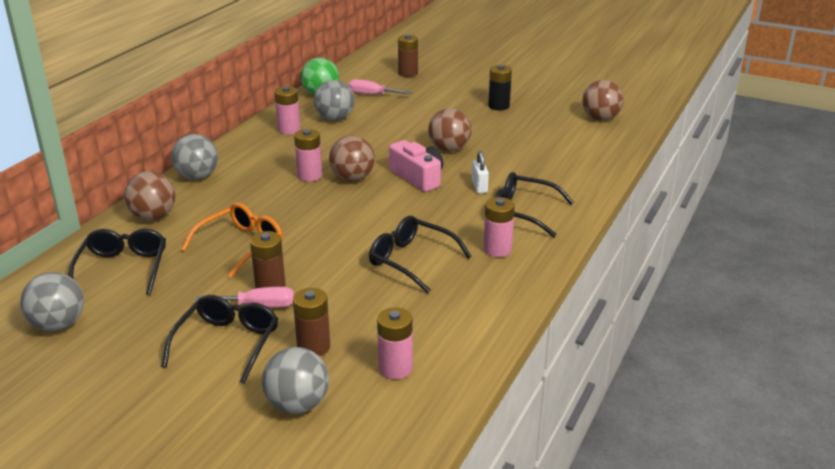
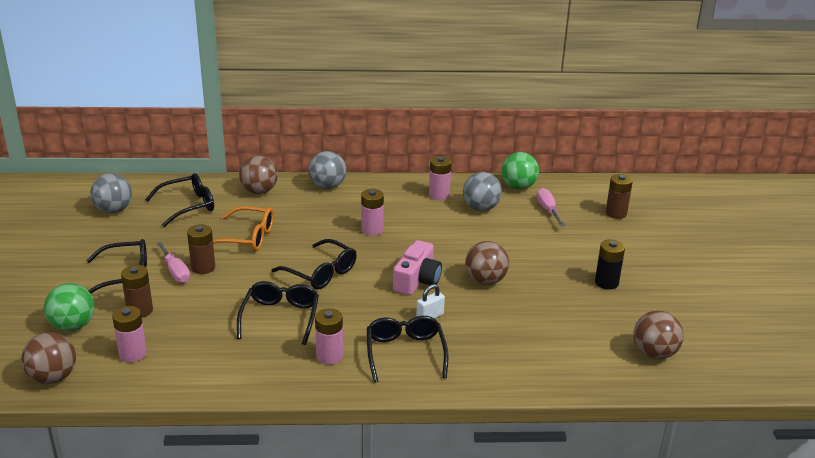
camera: 60 degrees right, 0 degrees up
grey ball [262,347,329,414] -> green ball [44,283,94,331]
brown ball [329,135,375,181] -> brown ball moved to [21,332,76,384]
none -> black glasses [271,239,357,290]

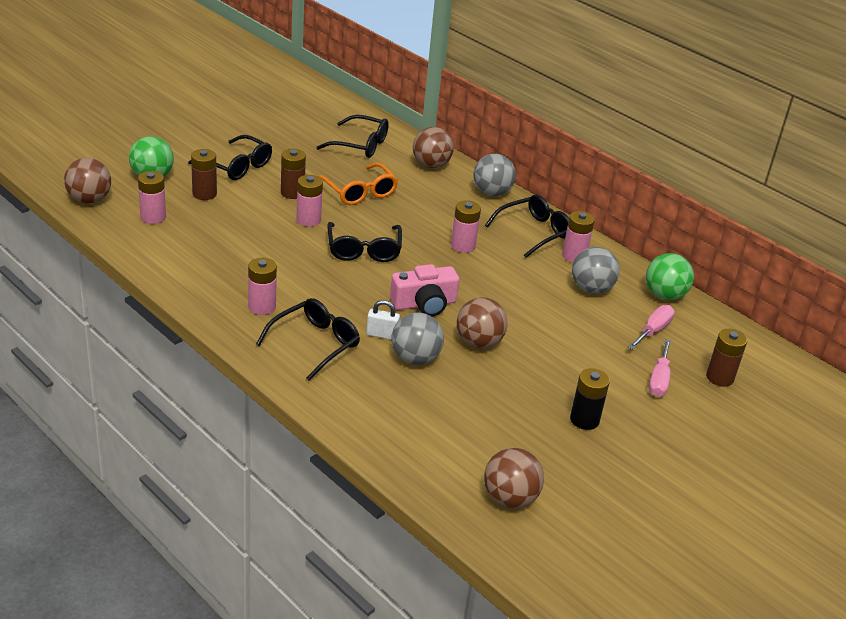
camera: 45 degrees right, 5 degrees up
grey ball [90,173,132,213] -> grey ball moved to [392,312,444,365]
pink screwdriver [157,242,190,283] -> pink screwdriver moved to [649,339,671,397]
black glasses [237,281,319,345] -> black glasses moved to [485,195,569,258]
none -> pink battery [297,175,323,227]

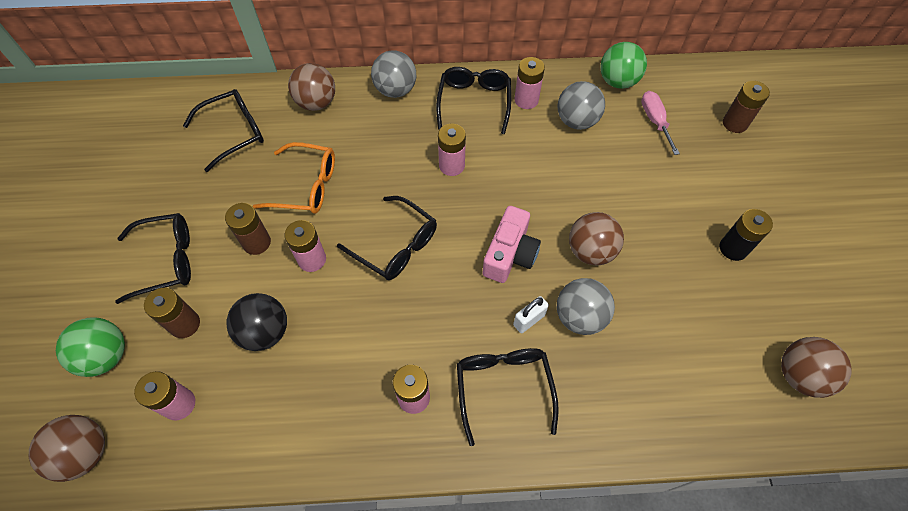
camera: 45 degrees left, 25 degrees up
pink screwdriver [649,339,671,397] -> none
none -> black ball [226,293,287,351]

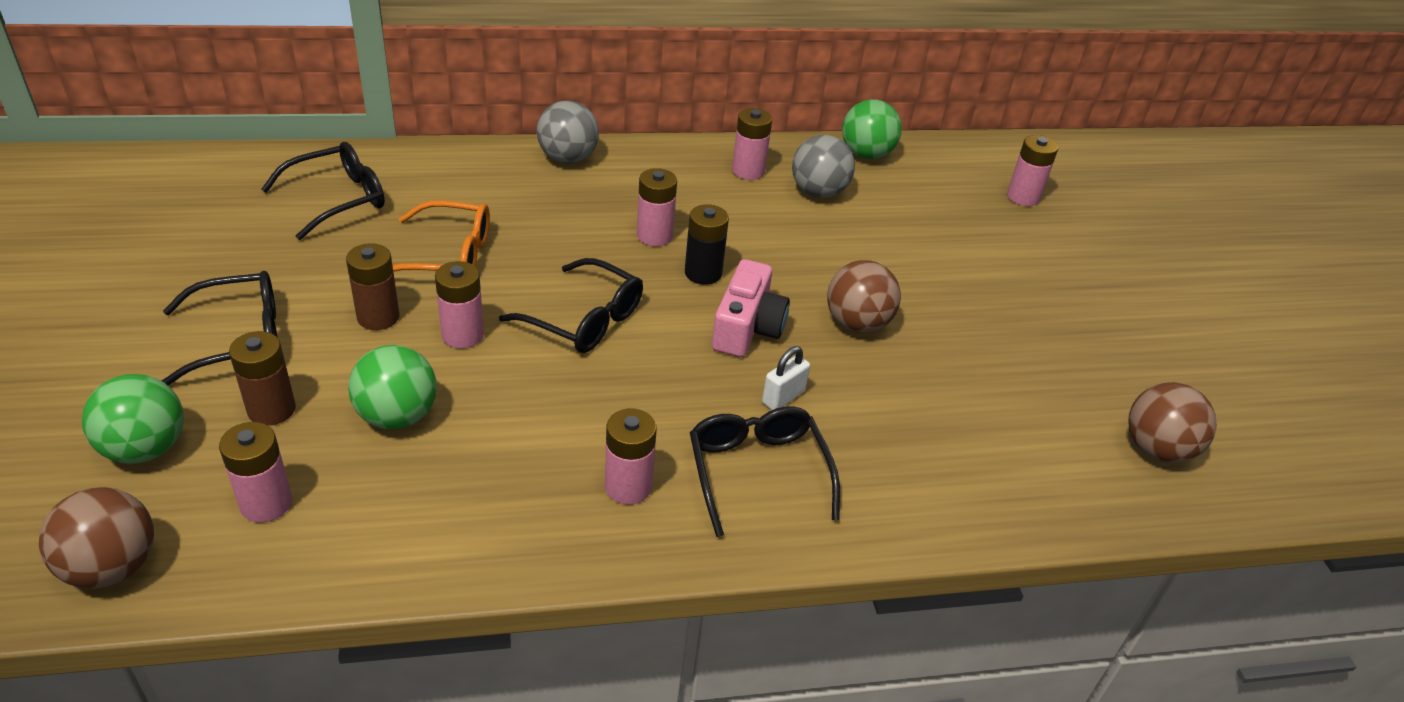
camera: 10 degrees left, 20 degrees down
black ball [226,293,287,351] -> green ball [348,345,437,430]
brown ball [288,63,335,111] -> none
black glasses [436,67,511,134] -> none
grey ball [557,278,615,335] -> none
pink screwdriver [641,91,680,155] -> none
black battery [719,209,773,261] -> black battery moved to [685,204,729,285]
brown battery [723,81,770,133] -> pink battery [1007,135,1058,206]

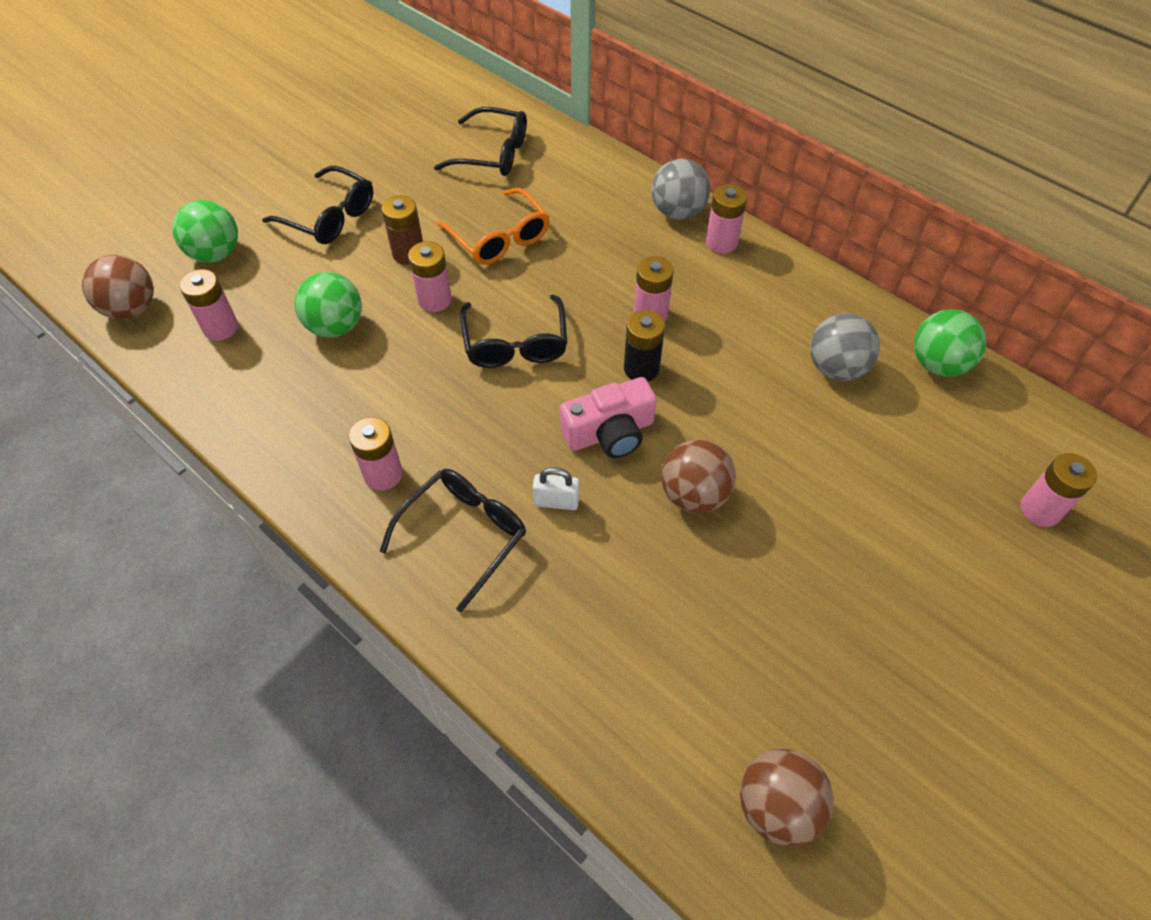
camera: 55 degrees right, 15 degrees up
brown battery [229,331,296,426] -> none
pink battery [732,108,772,180] -> pink battery moved to [706,184,747,254]

